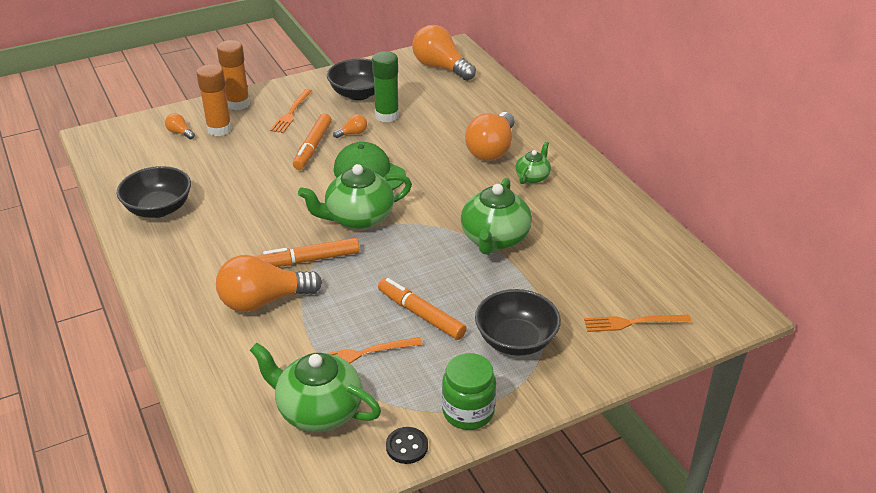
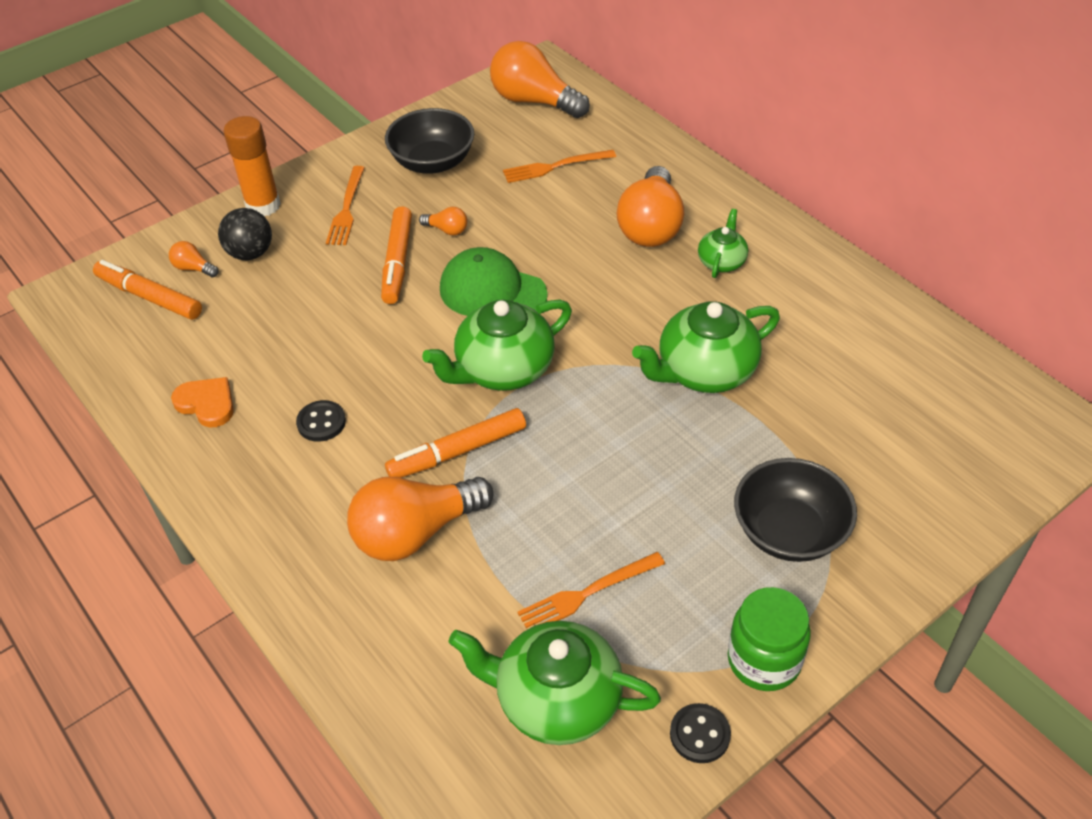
camera: 10 degrees left, 10 degrees up
black bowl [117,166,191,218] -> orange heart [171,377,234,427]
orange glue stick [197,64,232,136] -> black ball [218,208,272,260]
orange light bulb [333,114,367,138] -> orange light bulb turned 60 degrees clockwise [419,207,467,235]
green glue stick [372,51,399,122] -> none
orange marker [378,278,467,340] -> orange marker moved to [93,260,202,320]
green teapot [461,178,532,255] -> green teapot turned 60 degrees clockwise [632,301,780,393]
orange fork [584,315,692,332] -> orange fork moved to [503,150,616,183]
none -> black button [296,400,346,442]

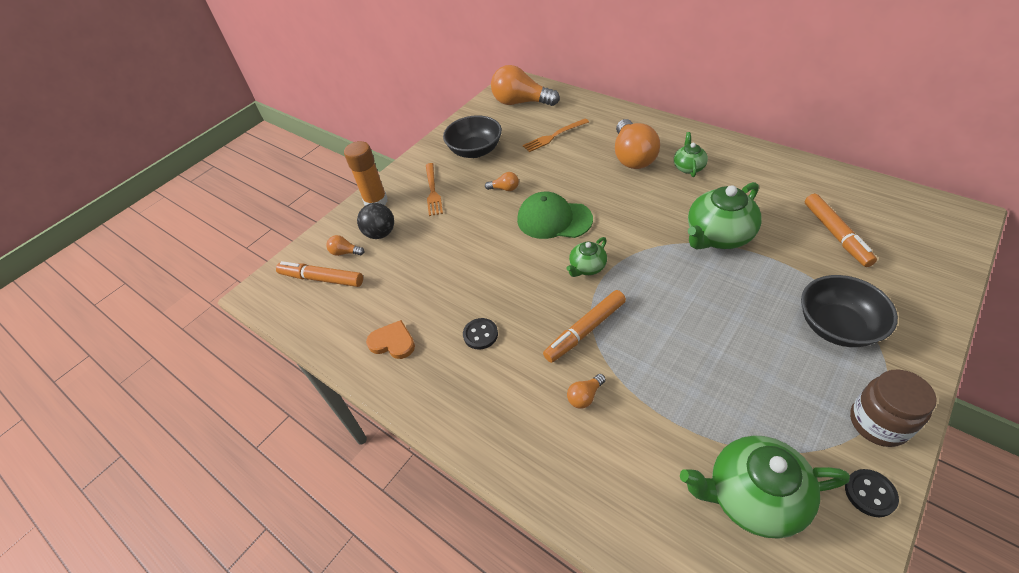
camera: 10 degrees left, 0 degrees up
orange light bulb [347,477,494,561] -> orange light bulb [567,374,606,409], size x0.43
orange marker [381,206,412,304] -> orange marker moved to [805,194,877,267]
green teapot [422,300,572,391] -> green teapot [566,237,607,277], size x0.54
orange fork [517,552,665,628] -> none
green jar [728,587,811,691] -> brown jar [850,369,937,447]

